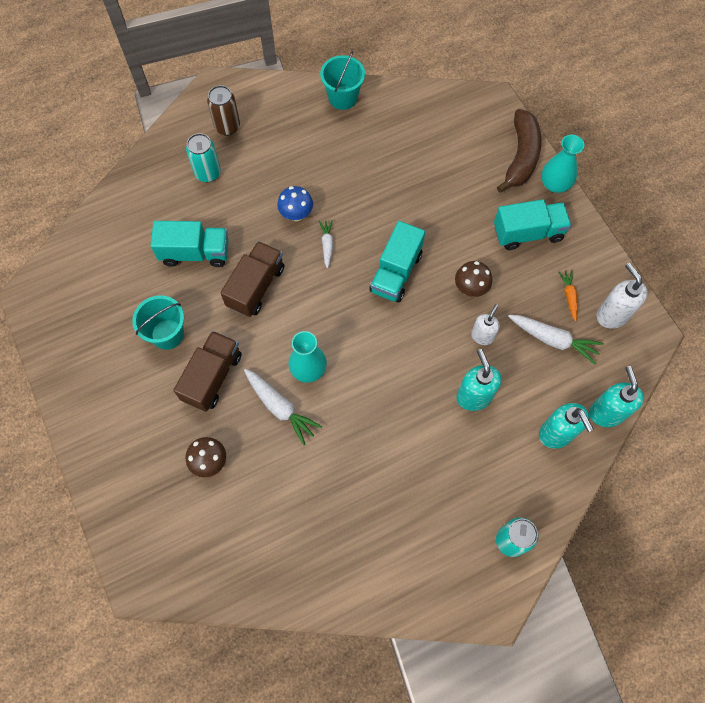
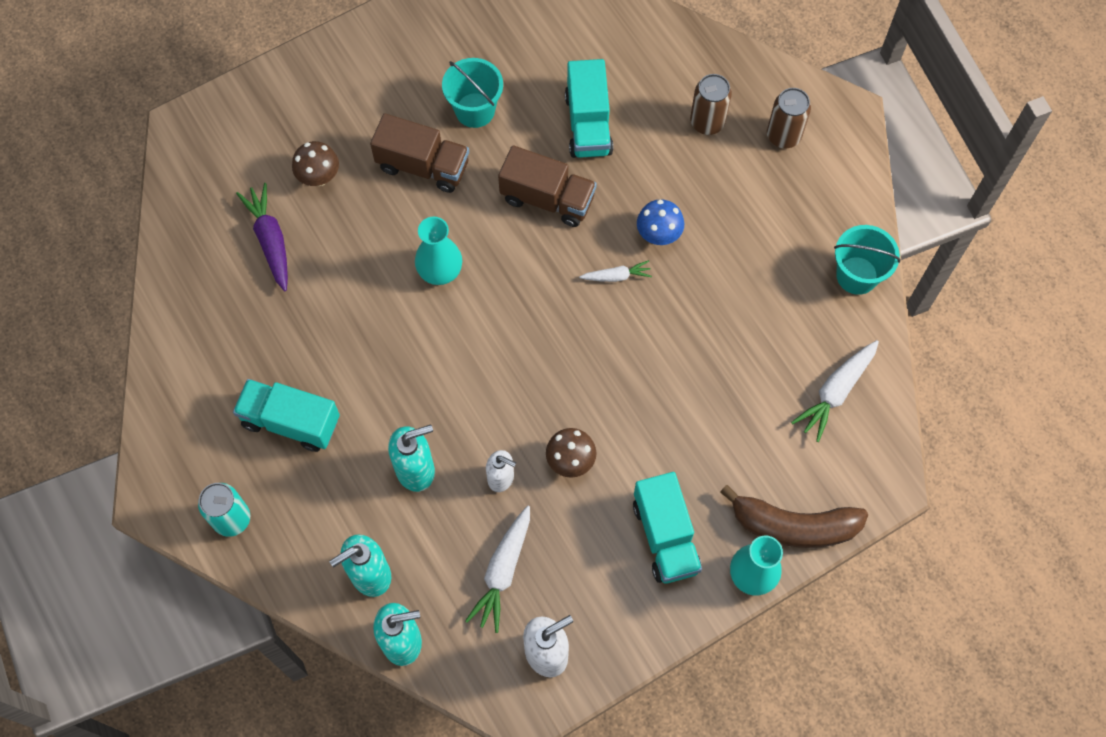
camera: 85 degrees right, 0 degrees up
turquoise can [186,133,221,182] -> brown can [690,74,732,135]
white carrot [244,369,322,445] -> white carrot moved to [791,340,879,442]
turquoise truck [369,221,425,303] -> turquoise truck moved to [233,379,340,452]
orange carrot [558,270,578,322] -> none
none -> purple carrot [236,183,288,291]

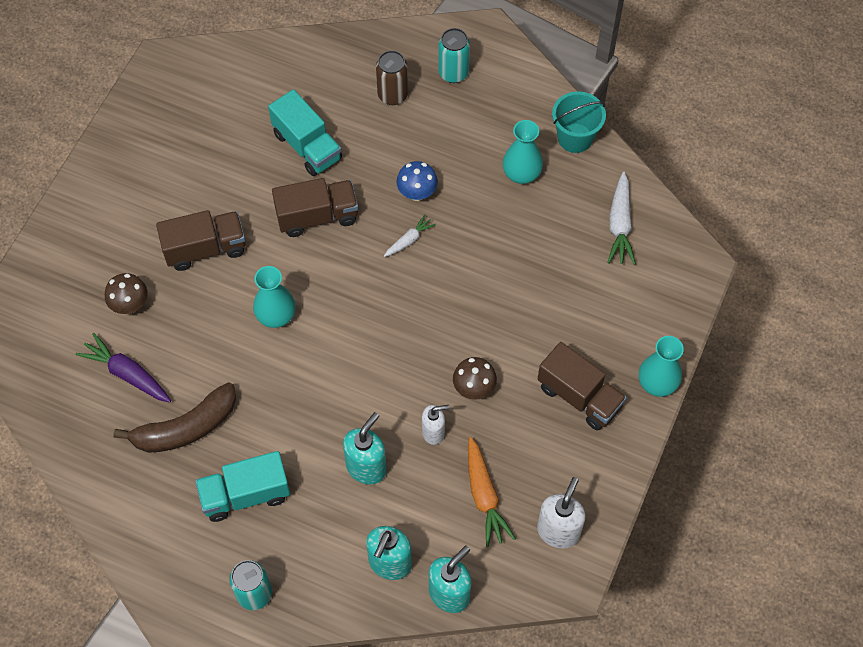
camera: 35 degrees left, 5 degrees down
turquoise bucket [442,58,503,128] -> none
white carrot [465,506,530,633] -> orange carrot [468,437,516,547]
turquoise truck [633,472,702,583] -> brown truck [538,342,627,430]
brown banana [720,485,868,548] -> brown banana moved to [113,382,236,453]
brown can [767,88,811,148] -> turquoise can [438,28,470,83]
none -> turquoise vase [503,120,543,184]

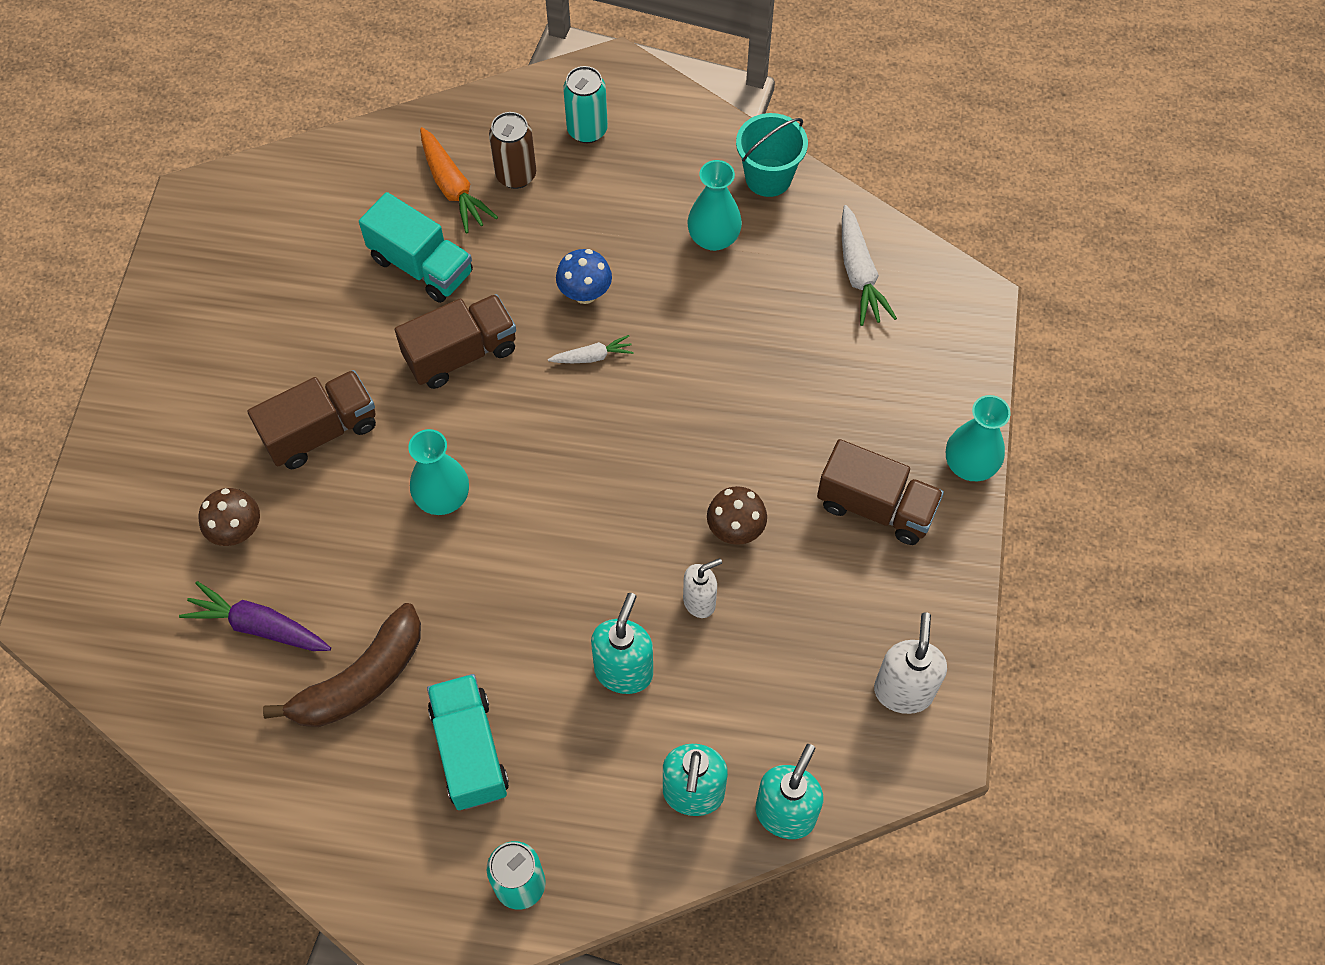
camera: 15 degrees left, 0 degrees up
turquoise truck [195,451,290,522] -> turquoise truck turned 105 degrees clockwise [427,674,509,810]
white carrot [384,215,436,257] -> white carrot turned 45 degrees clockwise [548,335,634,363]
orange carrot [468,437,516,547] -> orange carrot moved to [420,127,498,233]

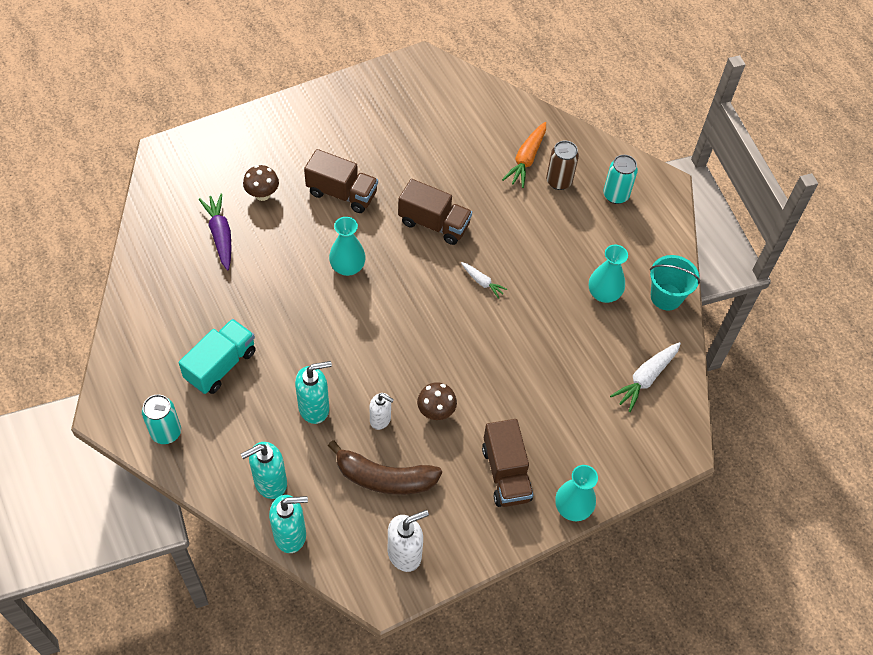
camera: 50 degrees right, 5 degrees down
brown banana [263,603,421,727] -> brown banana moved to [328,440,442,495]
turquoise truck [359,192,473,303] -> none
blue mushroom [556,249,612,304] -> none

